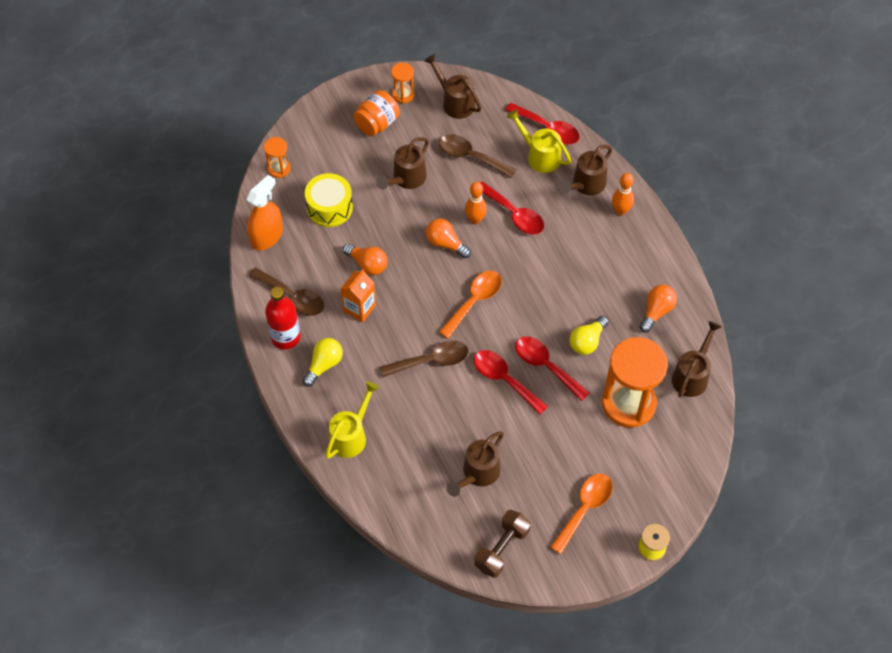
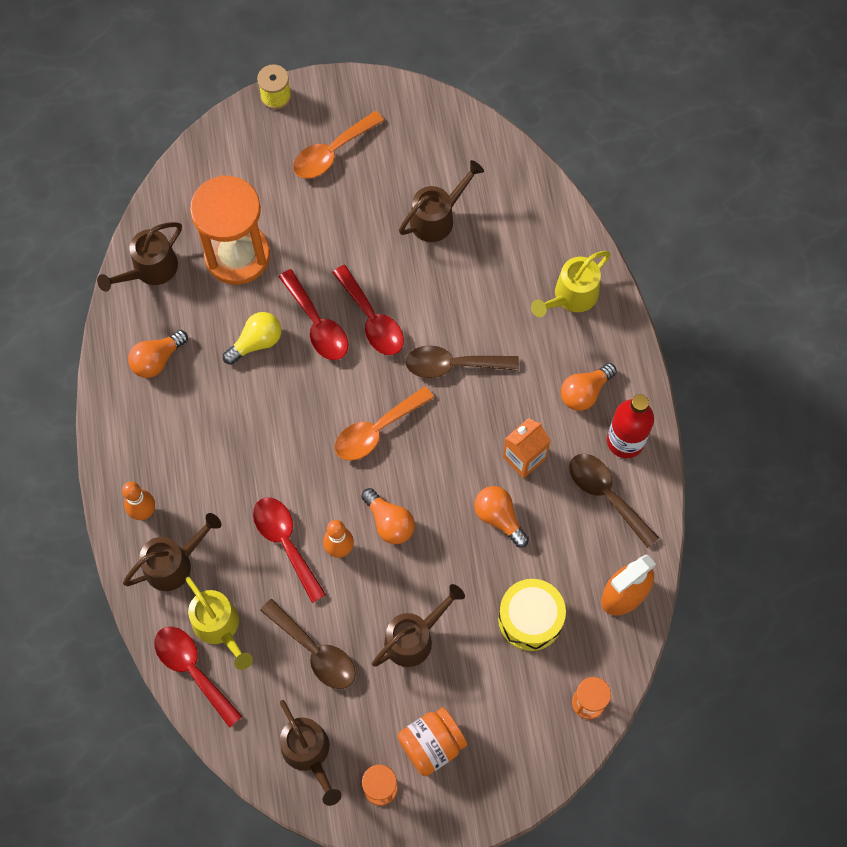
camera: 165 degrees left, 10 degrees up
yellow light bulb [302,338,343,387] -> orange light bulb [561,363,617,411]
brown dumbbell [474,510,531,578] -> none

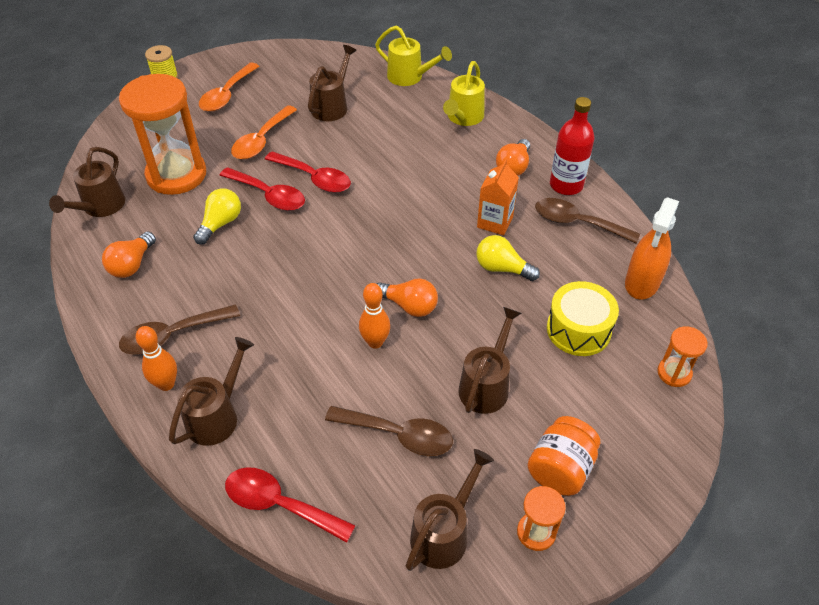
camera: 25 degrees left, 20 degrees down
yellow watering can [186,577,253,670] -> yellow watering can moved to [375,26,452,86]
red spoon [253,497,326,603] -> none
brown watering can [280,700,342,806] -> brown watering can turned 90 degrees counterclockwise [406,449,494,571]
orange spoon [335,386,434,461] -> orange spoon moved to [231,105,297,159]
brown spoon [405,345,519,378] -> brown spoon moved to [119,304,240,354]
orange light bulb [474,486,529,548] -> yellow light bulb [476,235,540,281]

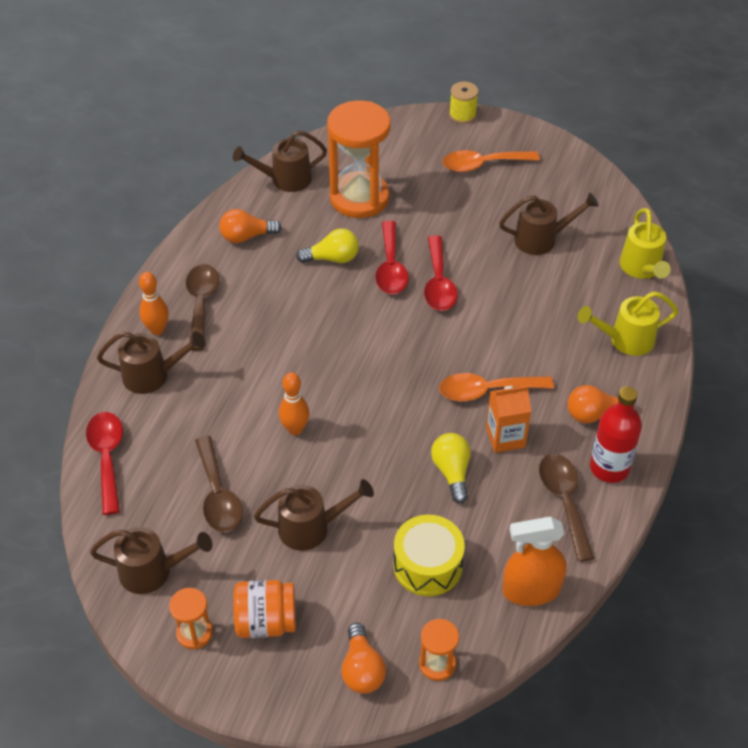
camera: 55 degrees right, 0 degrees up
brown spoon [119,304,240,354] -> brown spoon turned 60 degrees clockwise [186,264,219,351]
orange spoon [231,105,297,159] -> orange spoon moved to [439,373,554,401]
orange light bulb [377,279,438,317] -> orange light bulb moved to [341,623,386,694]

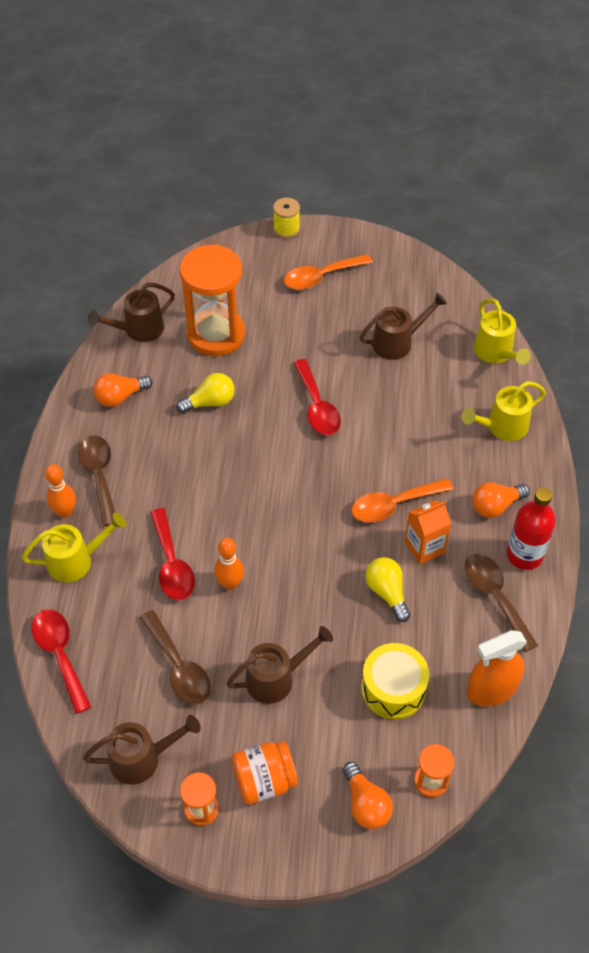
camera: 15 degrees left, 5 degrees up
brown watering can [97,331,206,394] -> yellow watering can [22,513,126,582]
red spoon [375,221,409,294] -> red spoon moved to [150,508,195,600]

